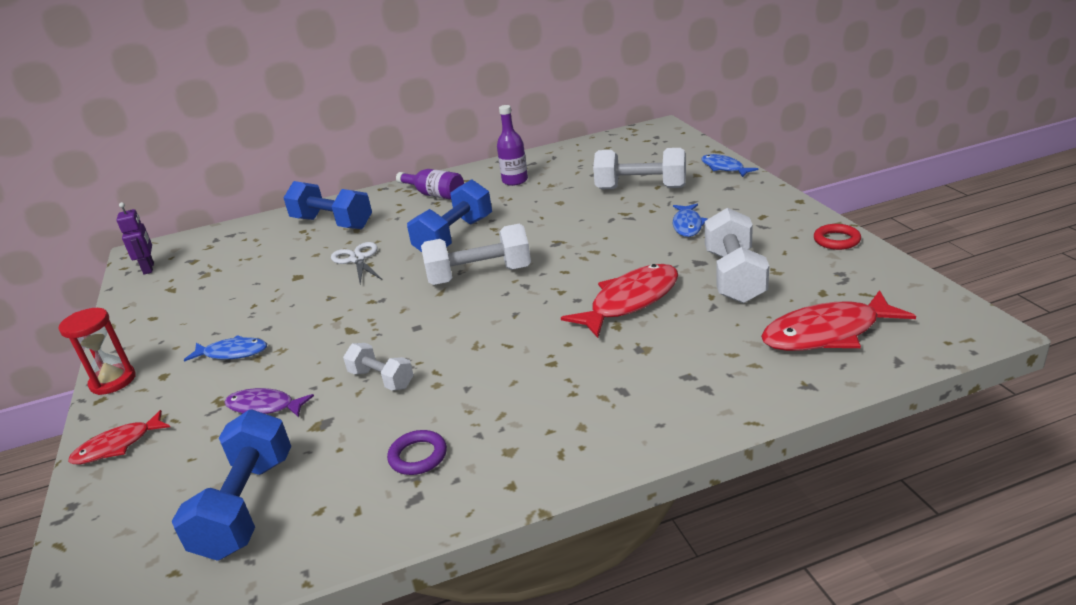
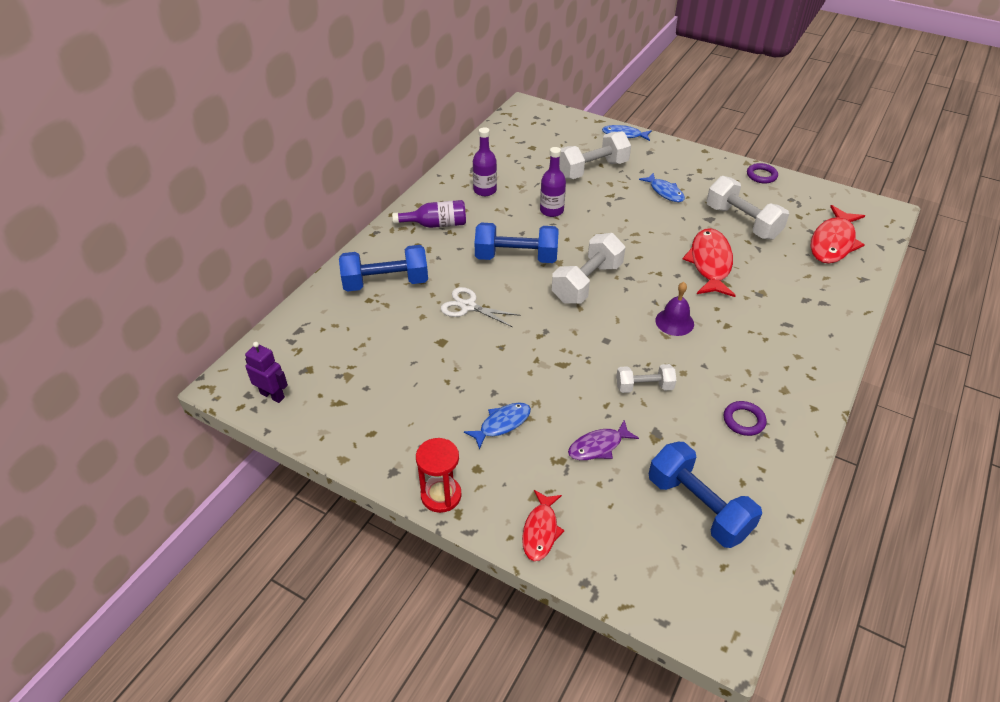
camera: 45 degrees left, 15 degrees up
blue dumbbell [407,179,492,252] -> blue dumbbell turned 75 degrees counterclockwise [475,223,559,263]
red ring [814,224,861,250] -> purple ring [747,163,778,183]
none -> purple bottle [540,147,566,217]
none -> purple bell [655,282,694,336]

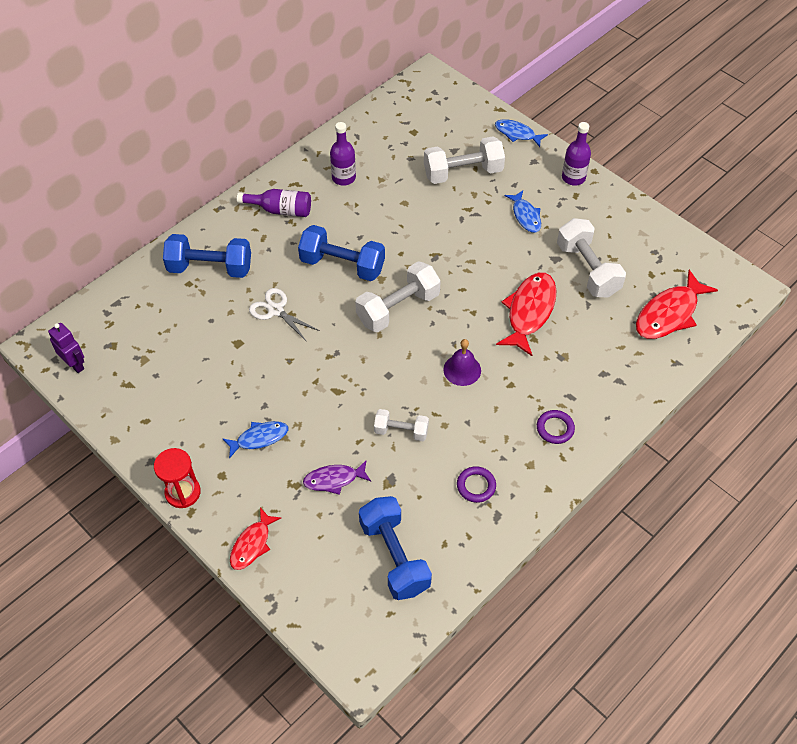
camera: 15 degrees right, 10 degrees up
purple bottle [540,147,566,217] -> purple bottle moved to [562,122,591,186]
purple ring [747,163,778,183] -> purple ring moved to [537,410,575,444]

